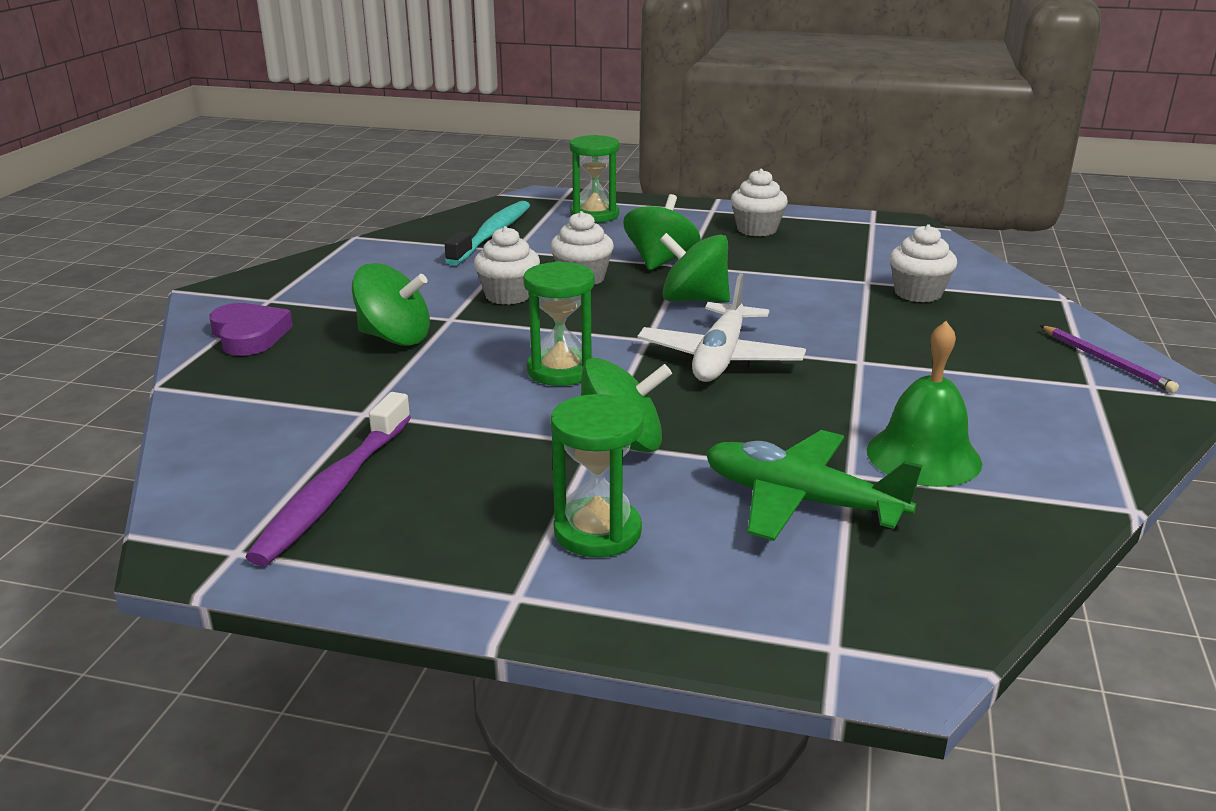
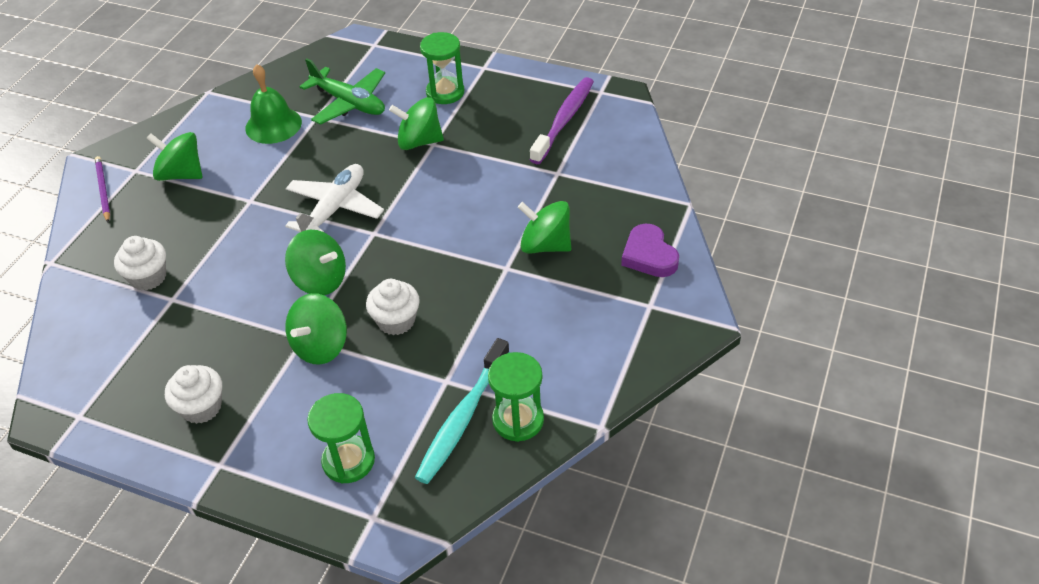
camera: 170 degrees left, 20 degrees up
white cupcake [474,226,540,305] -> none
green hourglass [523,261,595,386] -> green hourglass moved to [488,352,544,442]
none -> green spinning top [147,132,202,181]

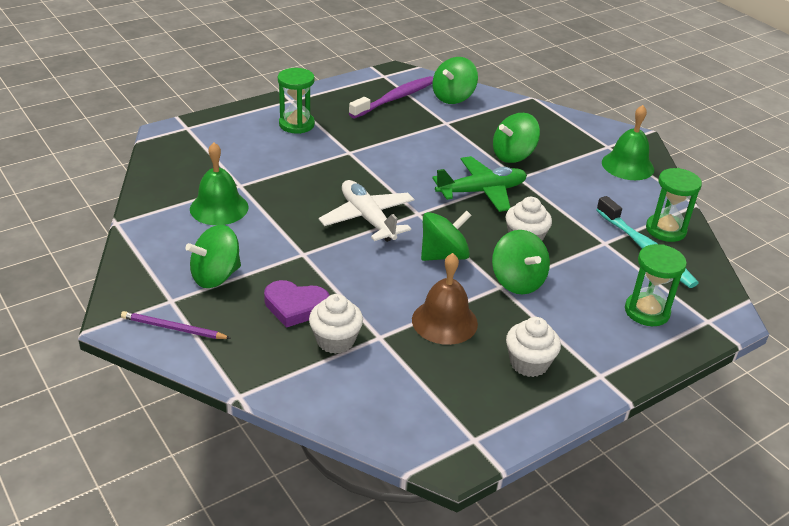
camera: 60 degrees left, 10 degrees down
green plane [299,58,385,125] -> green plane moved to [432,156,527,212]
green spinning top [389,97,444,150] -> green spinning top moved to [432,57,478,104]
purple toothbrush [530,77,594,164] -> purple toothbrush turned 75 degrees clockwise [349,76,433,118]
purple heart [621,223,679,277] -> purple heart moved to [264,280,330,328]
none -> brown bell [412,253,478,345]
none -> green bell [602,105,654,180]

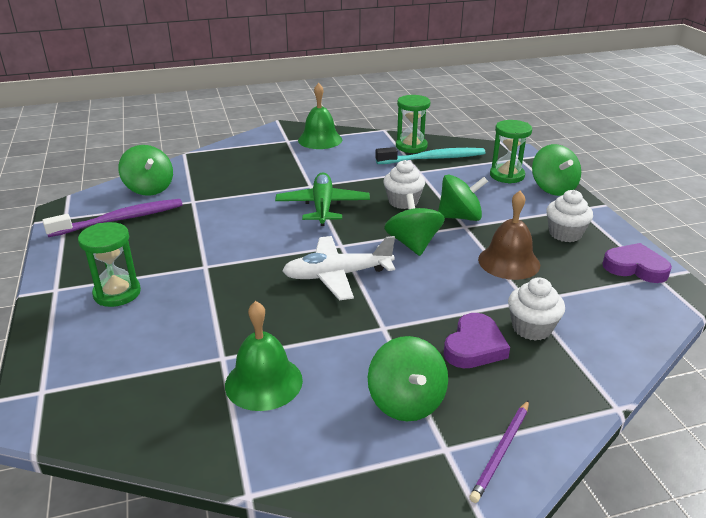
camera: 70 degrees left, 5 degrees down
purple toothbrush [349,76,433,118] -> purple toothbrush turned 90 degrees clockwise [42,199,183,237]
green spinning top [493,113,540,163] -> green spinning top moved to [532,144,581,196]
none -> purple heart [603,243,672,283]

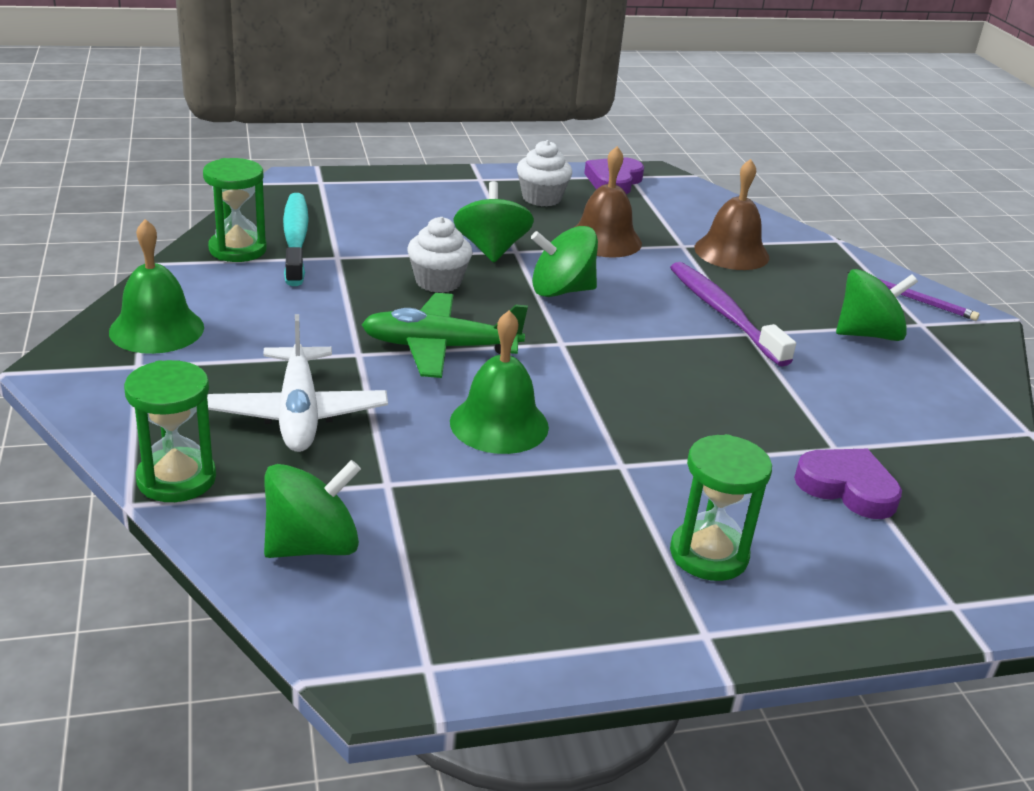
camera: 90 degrees left, 0 degrees up
purple toothbrush [42,199,183,237] -> purple toothbrush moved to [670,262,796,366]
green bell [225,301,303,411] -> green bell moved to [450,310,549,454]
white plane [282,236,395,300] -> white plane moved to [207,314,388,452]
purple heart [444,313,510,368] -> purple heart moved to [794,449,902,519]
green hourglass [490,120,532,184] -> green hourglass moved to [124,360,216,502]
white cupcake [508,277,565,341] -> brown bell [694,159,769,270]
green spinning top [532,144,581,196] -> none

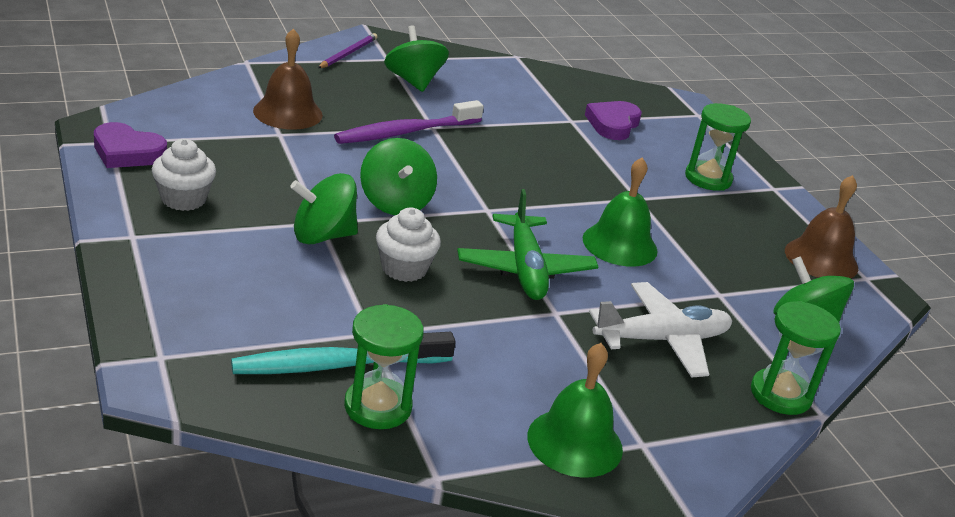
camera: 100 degrees left, 0 degrees up
brown bell [575,146,642,257] -> brown bell moved to [785,175,858,279]

